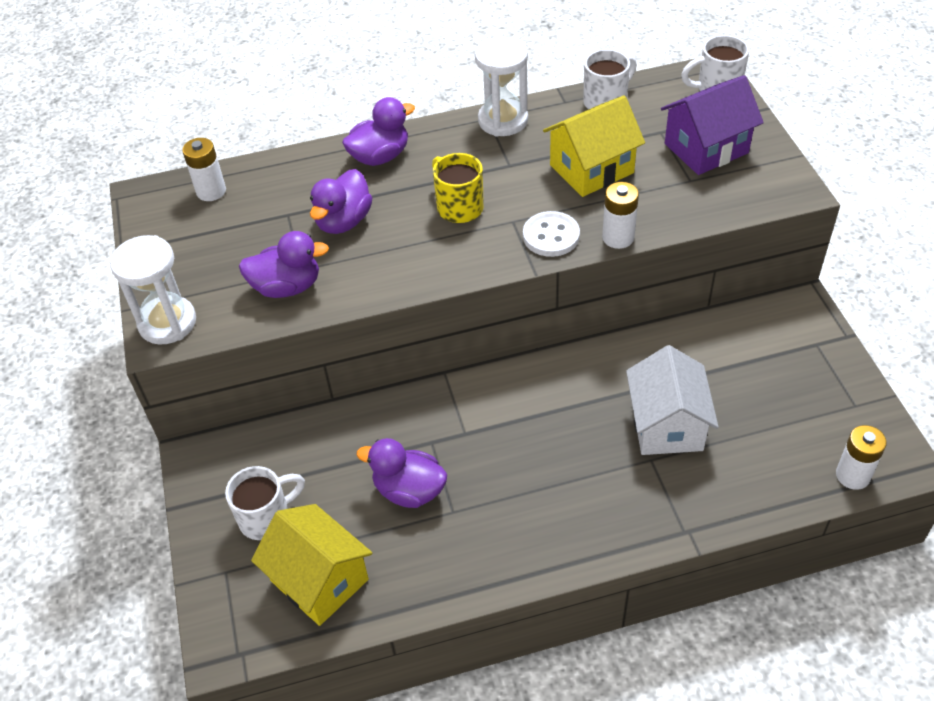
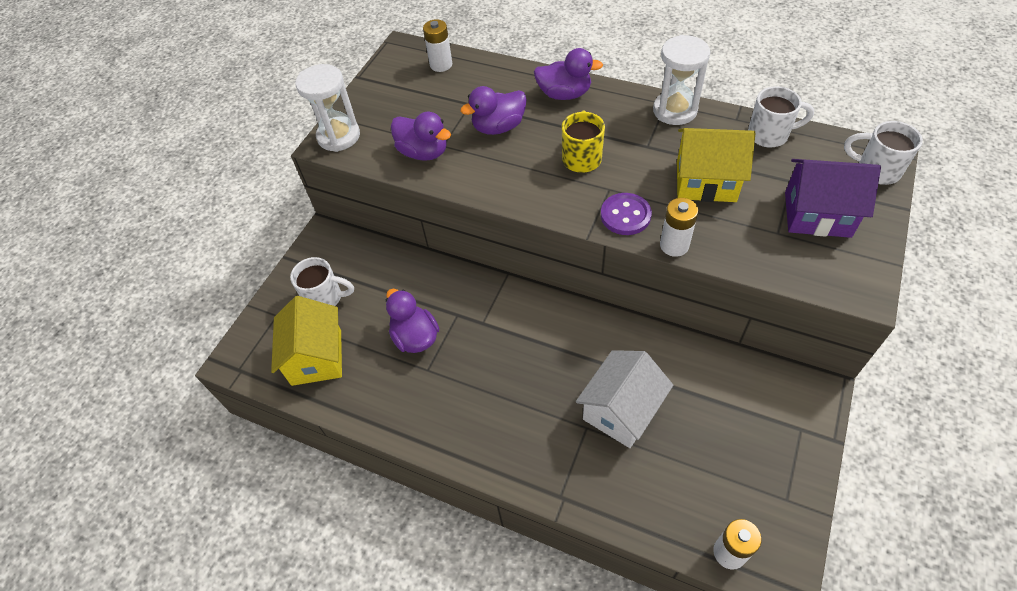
camera: 40 degrees right, 5 degrees up
white button [523,211,580,257] -> purple button [601,193,652,235]

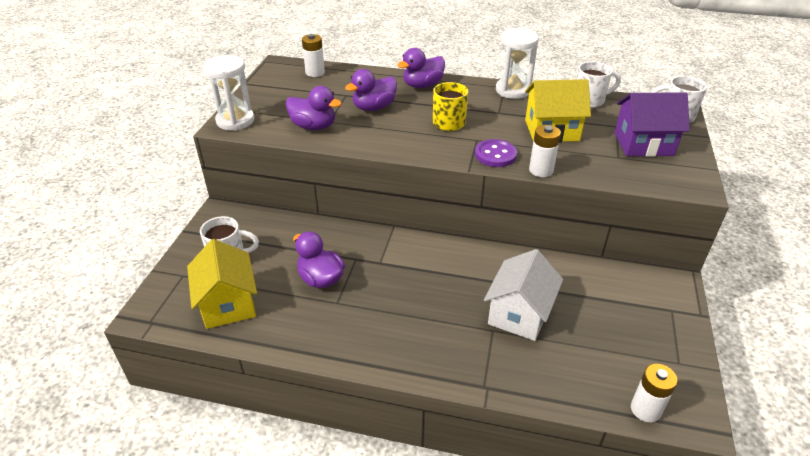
camera: 15 degrees left, 15 degrees down
purple duck [534,48,603,100] -> purple duck turned 150 degrees clockwise [397,48,445,88]

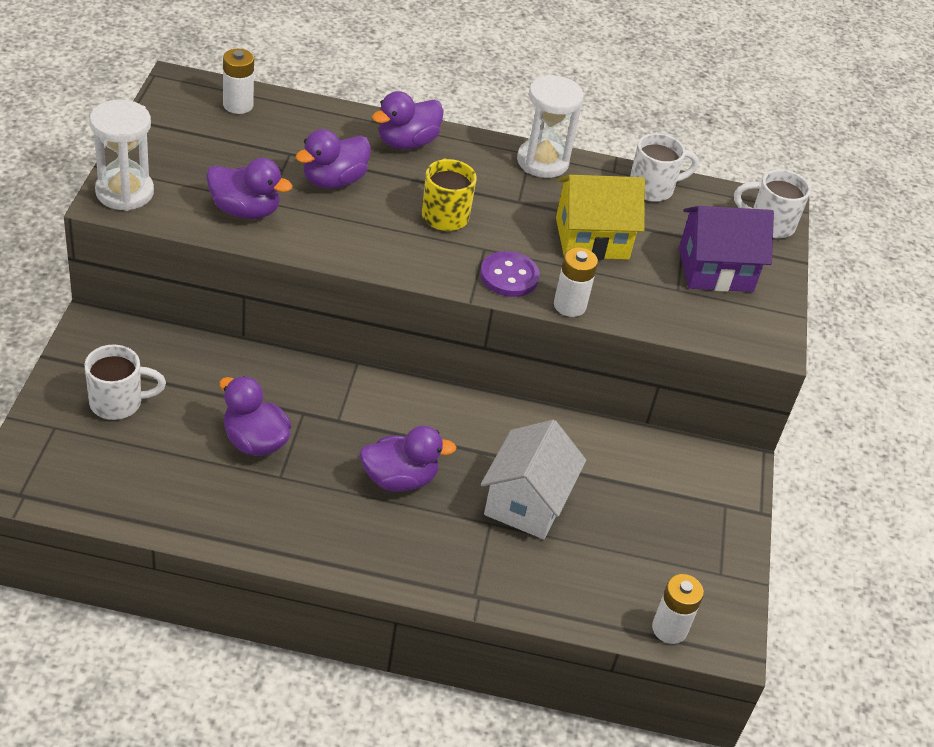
camera: 10 degrees left, 5 degrees up
yellow house [187,239,257,329] -> none
none -> purple duck [360,426,457,492]

